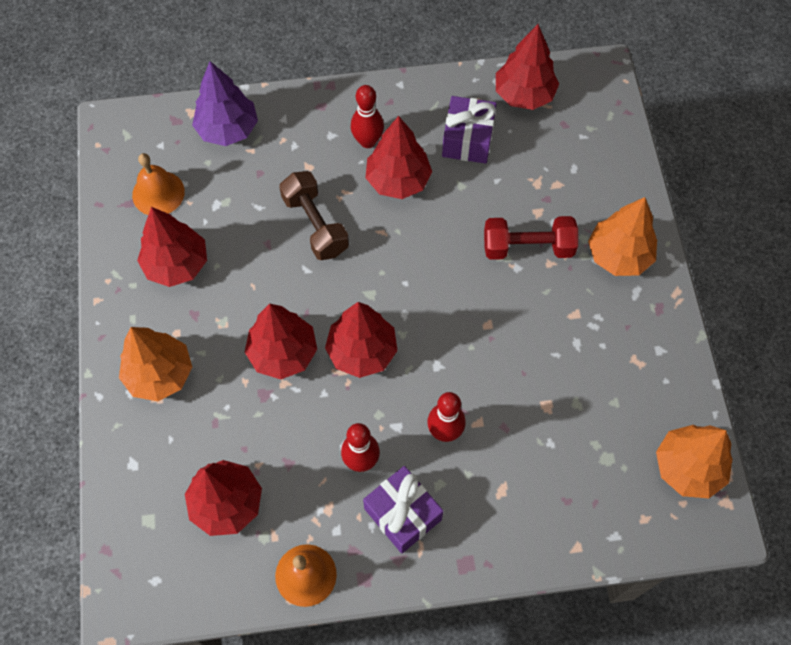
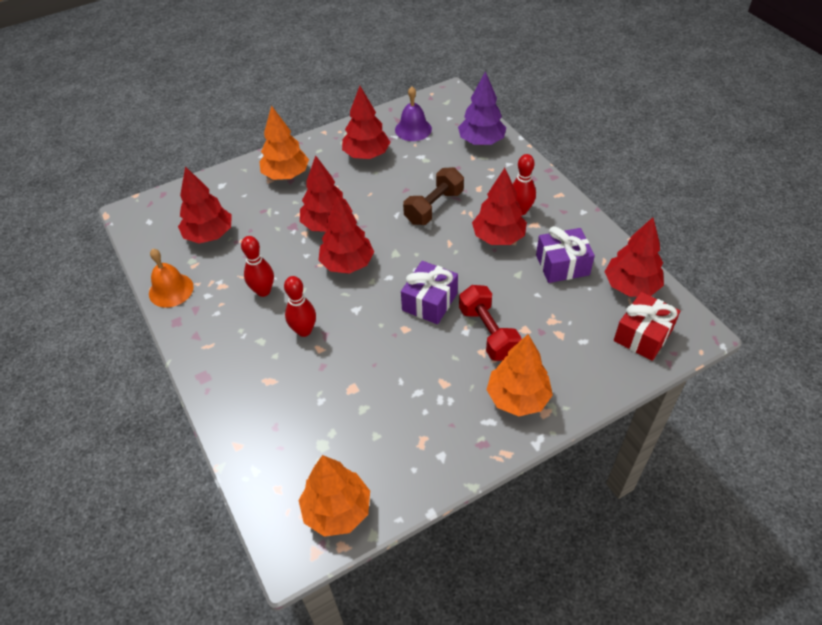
camera: 70 degrees right, 15 degrees down
orange bell [132,153,185,215] -> purple bell [395,86,432,141]
purple gift [363,466,443,553] -> purple gift moved to [401,261,458,324]
none -> red gift [614,292,680,361]

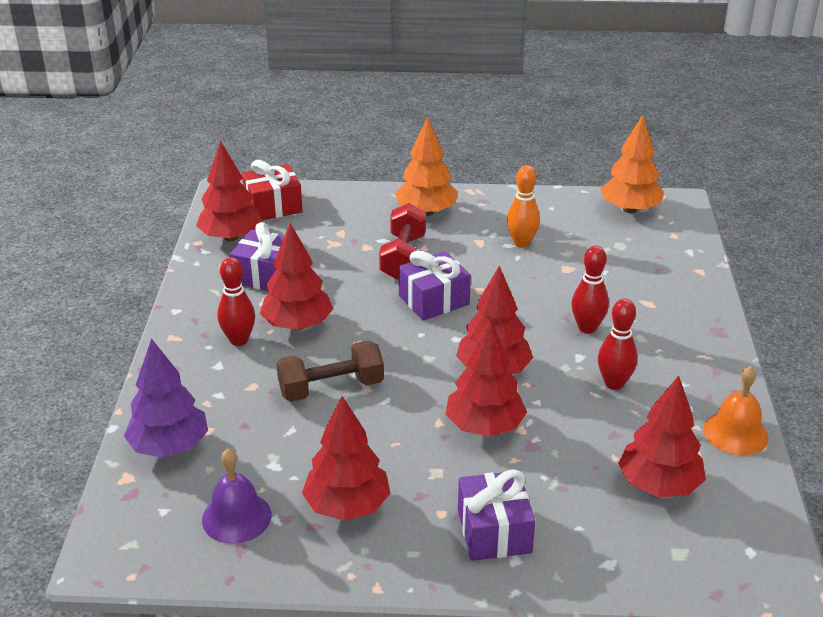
camera: 150 degrees left, 15 degrees down
orange tree [259,105,309,180] -> purple gift [458,469,535,561]
none -> orange bowling pin [507,165,540,248]

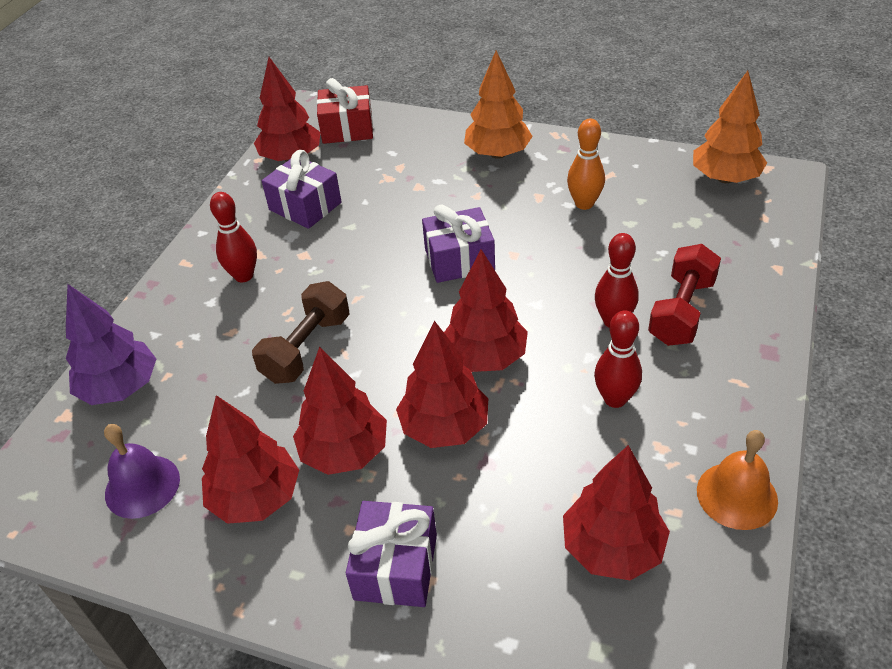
camera: 20 degrees right, 10 degrees up
red tree [260,223,333,330] -> red tree moved to [293,347,387,475]
brown dumbbell [276,340,384,402] -> brown dumbbell turned 60 degrees counterclockwise [252,281,349,384]
red dumbbell [379,203,426,280] -> red dumbbell moved to [648,244,721,346]

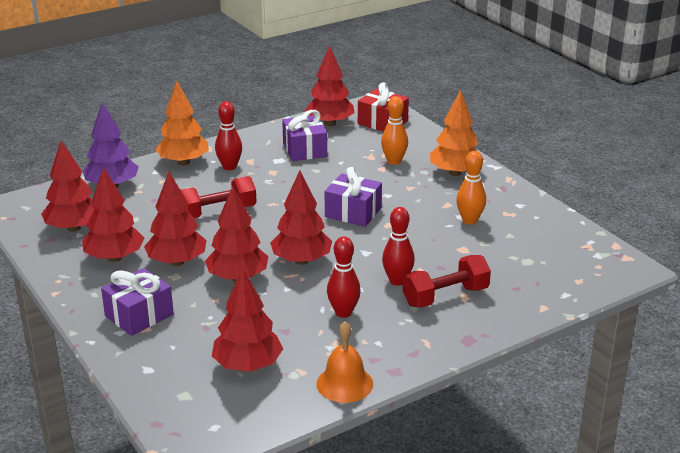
camera: 35 degrees right, 15 degrees down
purple bell [104,424,180,519] -> red tree [41,141,95,232]
brown dumbbell [252,281,349,384] -> red dumbbell [181,176,257,218]
orange tree [693,71,767,183] -> orange tree moved to [155,81,209,165]
none -> orange bowling pin [381,96,408,165]

